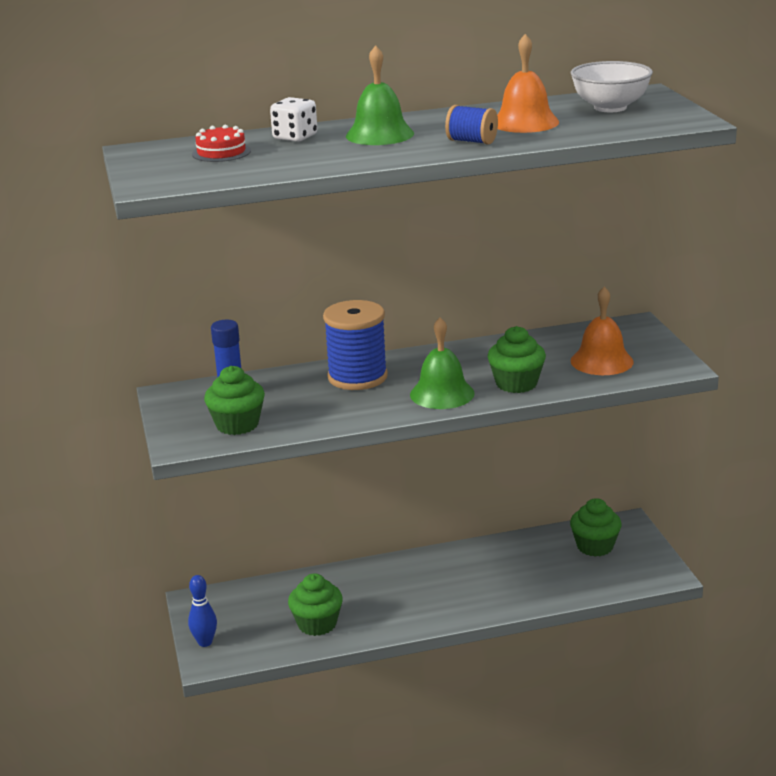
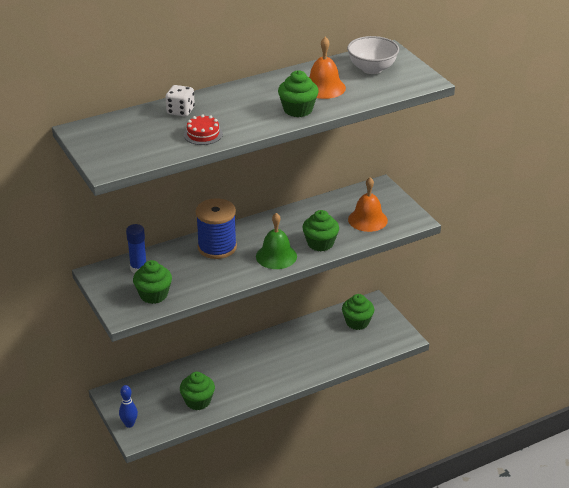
camera: 15 degrees left, 10 degrees up
red cake [192,125,251,162] -> red cake moved to [184,114,223,145]
green bell [346,45,414,145] -> none
blue spool [445,105,498,145] -> green cupcake [278,70,319,117]

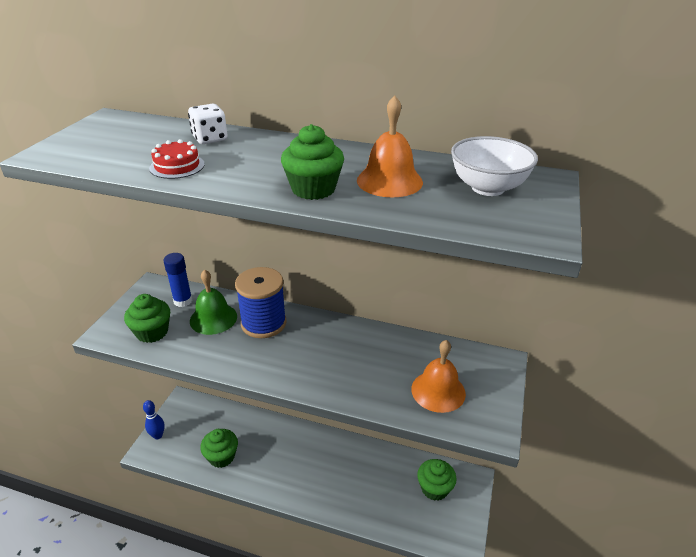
camera: 45 degrees right, 0 degrees up
green bell [256,213,297,269] -> green bell moved to [190,269,237,335]
green cupcake [303,210,339,251] -> none

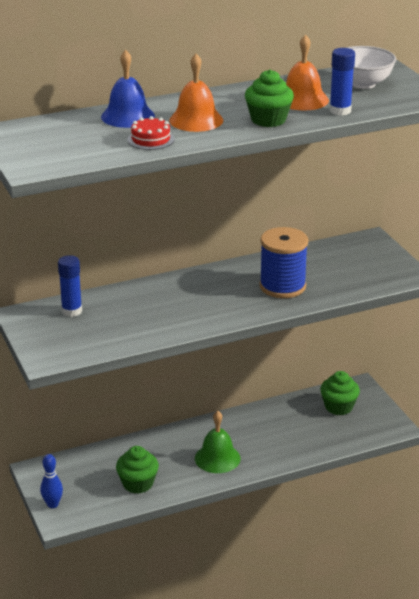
camera: 40 degrees left, 5 degrees down
green cupcake [124,294,170,343] -> none
white dice [188,104,228,144] -> blue bell [101,50,155,128]
green bell [190,269,237,335] -> green bell moved to [195,411,241,473]
blue spool [235,267,287,338] -> blue spool moved to [259,227,308,298]
orange bell [411,340,466,413] -> orange bell moved to [169,54,223,132]
none -> blue glue stick [330,48,355,115]

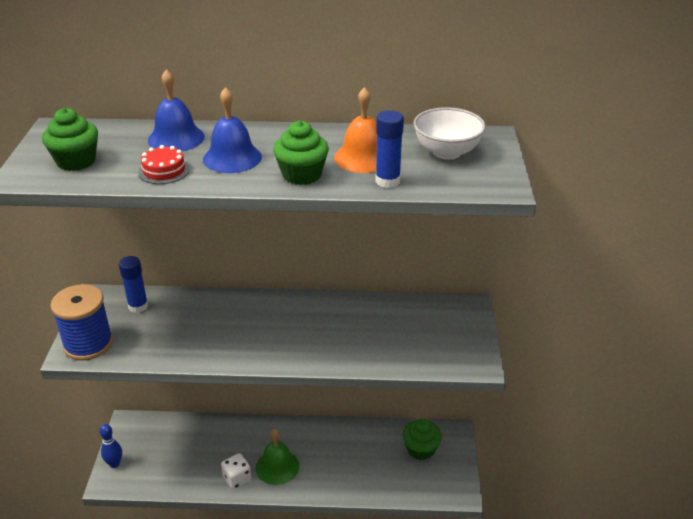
camera: 25 degrees right, 5 degrees up
green cupcake [116,446,159,494] -> green cupcake moved to [42,108,98,171]
orange bell [169,54,223,132] -> blue bell [203,87,262,173]
blue spool [259,227,308,298] -> blue spool moved to [51,284,113,361]
none -> white dice [221,453,252,489]

